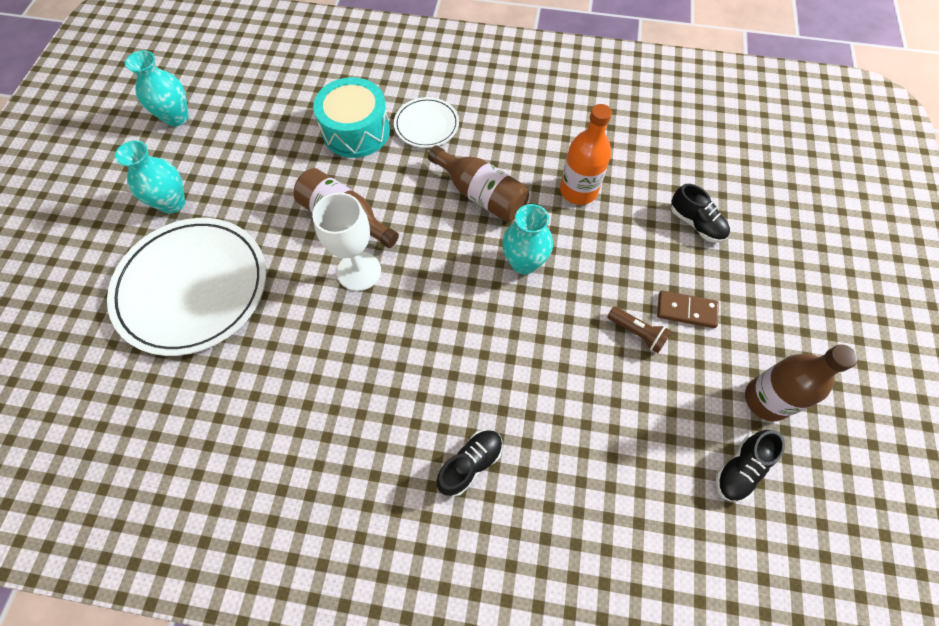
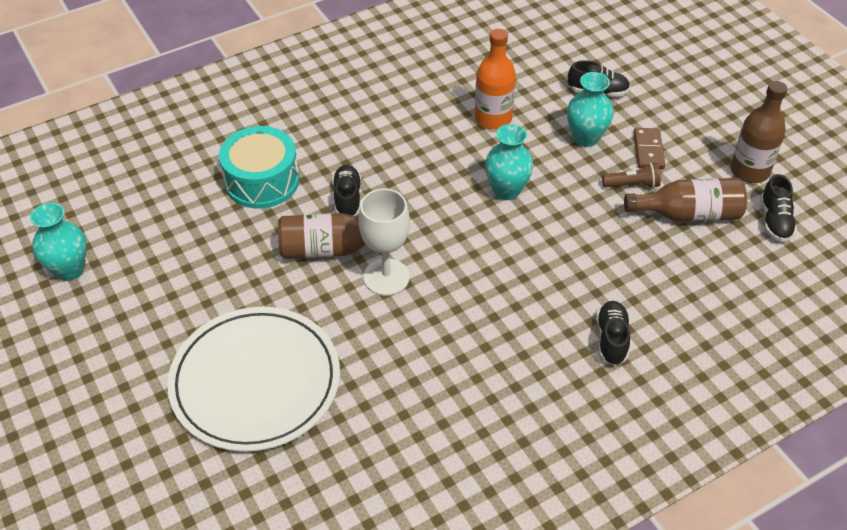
camera: 40 degrees left, 15 degrees down
turquoise vase [115,140,185,214] -> turquoise vase moved to [567,72,613,147]
white plate [394,97,459,148] -> none
brown bottle [428,145,529,222] -> brown bottle moved to [624,178,747,222]
brown domino [657,290,719,328] -> brown domino turned 60 degrees counterclockwise [633,128,665,169]
none -> black shoe [332,165,361,216]

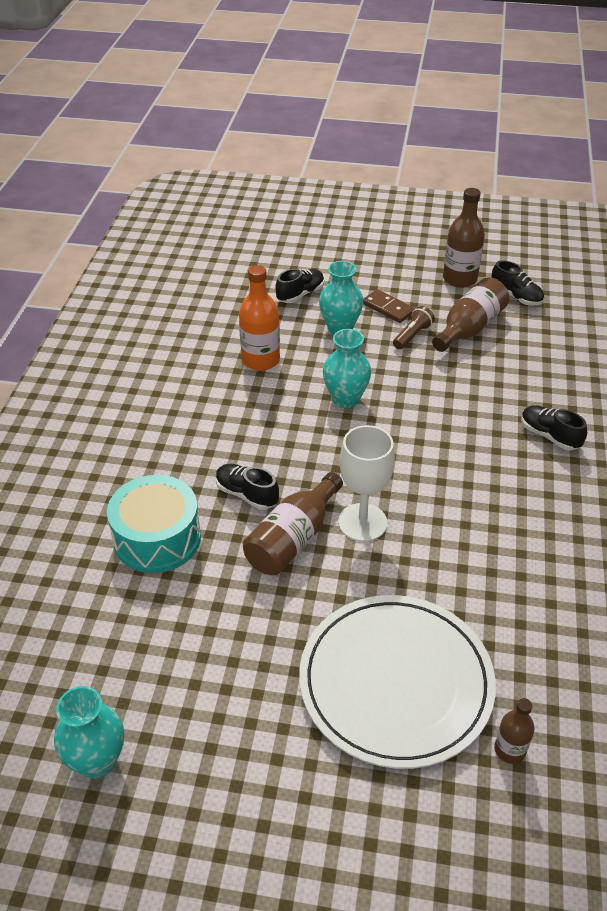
camera: 50 degrees left, 5 degrees down
none -> brown bottle [494,698,535,764]

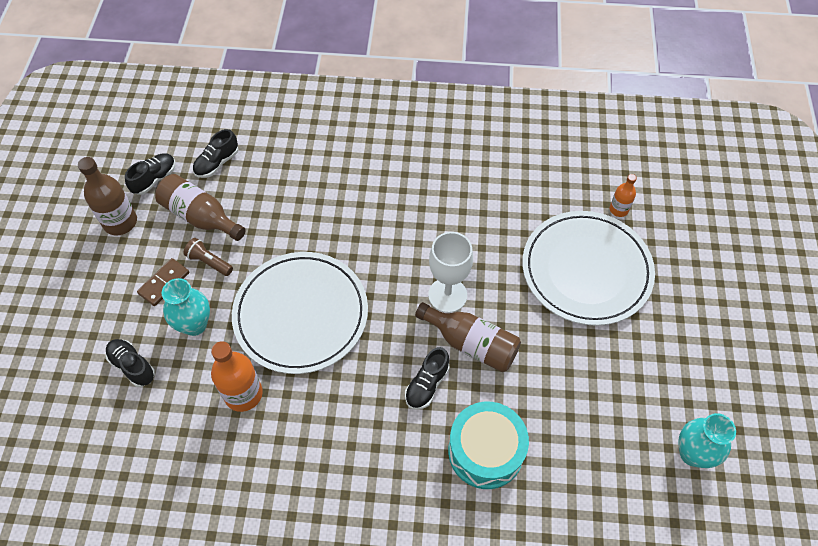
camera: 95 degrees left, 15 degrees up
turquoise vase [323,329,371,408] -> white plate [232,252,368,374]
brown bottle [494,698,535,764] -> orange bottle [610,174,637,217]
black shoe [521,405,587,451] -> black shoe moved to [193,129,238,178]

